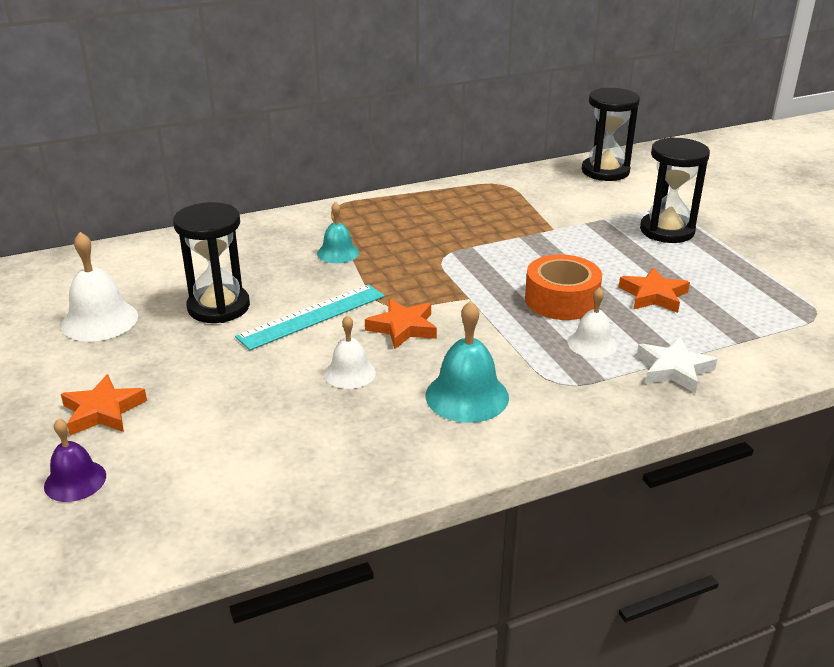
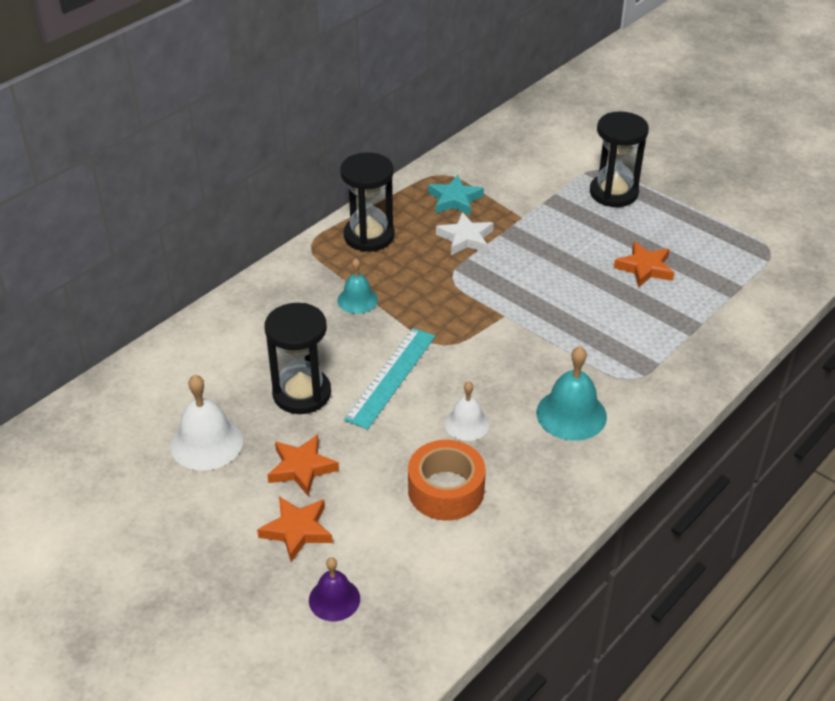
camera: 25 degrees left, 10 degrees up
orange star [365,299,437,349] -> orange star moved to [267,434,339,496]
orange tape [525,254,602,320] -> orange tape moved to [408,440,486,520]
white bell [568,287,617,358] -> none
black hourglass [582,88,640,181] -> black hourglass moved to [340,152,395,252]
white star [637,337,717,393] -> white star moved to [436,212,494,255]
none -> turquoise star [428,175,484,215]

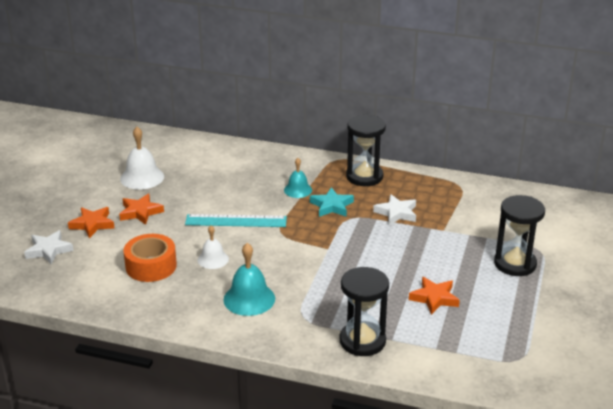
camera: 65 degrees right, 10 degrees down
black hourglass [264,303,331,414] -> black hourglass moved to [340,267,389,356]
purple bell [309,557,360,621] -> white star [24,230,74,265]
turquoise star [428,175,484,215] -> turquoise star moved to [310,187,354,217]

